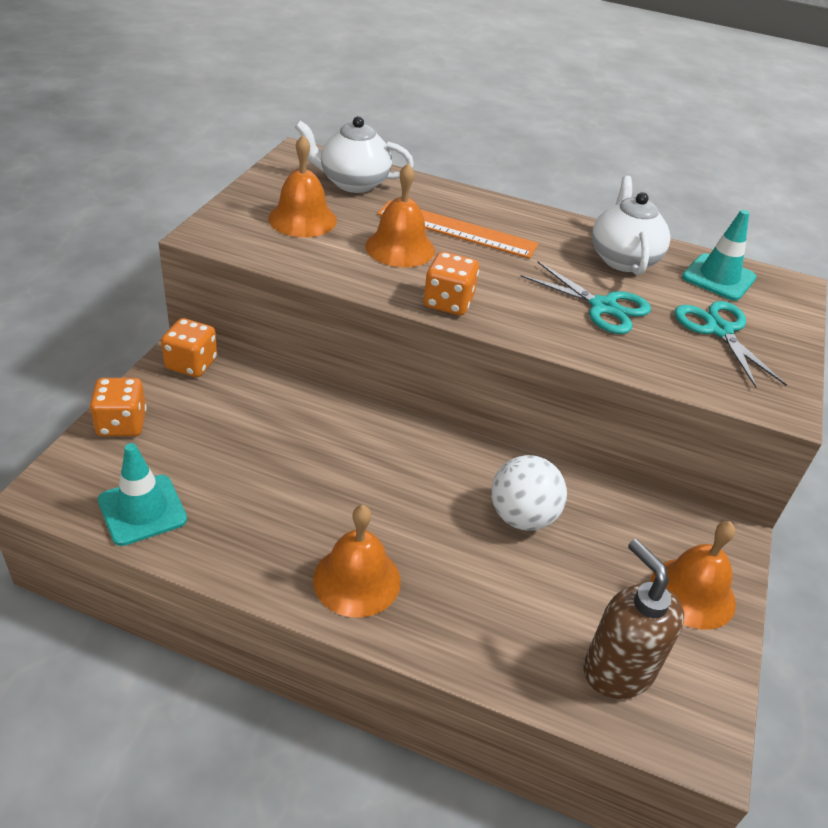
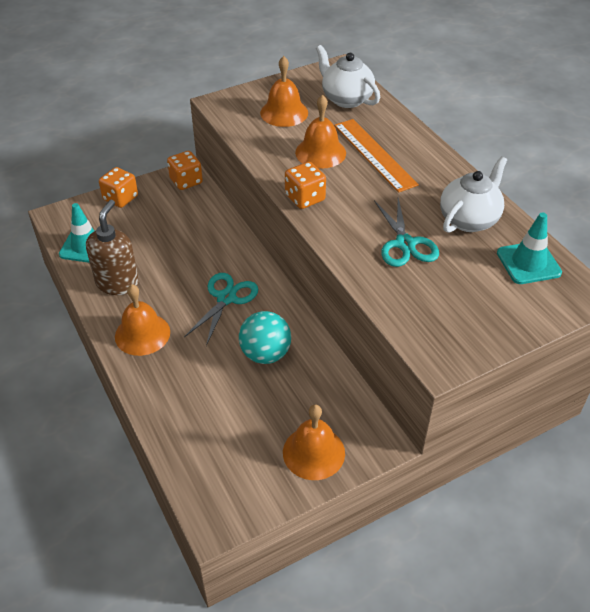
camera: 45 degrees right, 5 degrees up
white ball [491,455,567,531] -> turquoise ball [239,311,291,364]
brown soap dispenser [583,539,684,699] -> brown soap dispenser moved to [86,200,139,295]
turquoise scissors [674,301,787,388] -> turquoise scissors moved to [184,273,259,346]

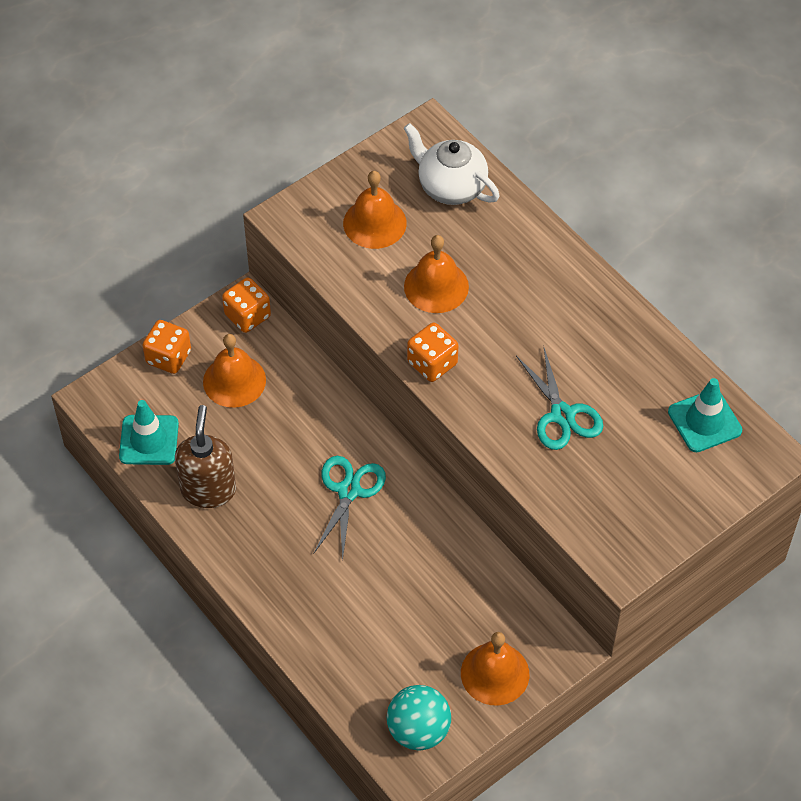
camera: 10 degrees left, 10 degrees up
orange bell [115,284,170,356] -> orange bell moved to [203,334,266,408]
turquoise ball [239,311,291,364] -> turquoise ball moved to [387,685,451,751]
orange ruler [334,119,419,192] -> none
white teapot [440,156,507,233] -> none

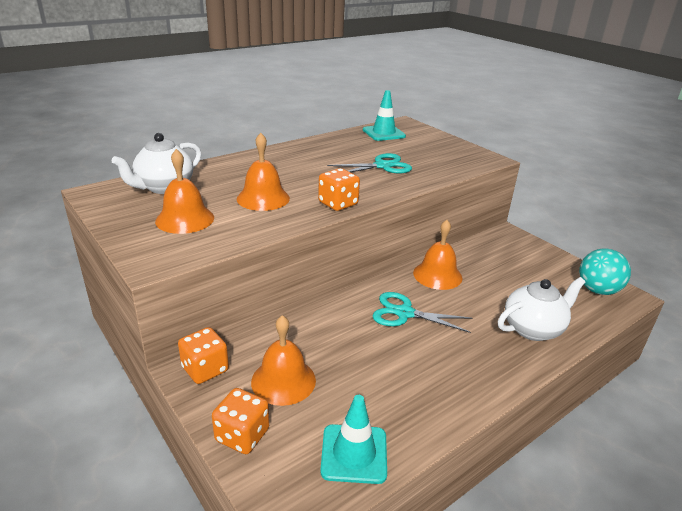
camera: 90 degrees left, 25 degrees down
brown soap dispenser [175,405,236,508] -> none
orange bell [461,632,529,705] -> orange bell moved to [413,220,462,290]
none -> white teapot [498,277,585,341]

